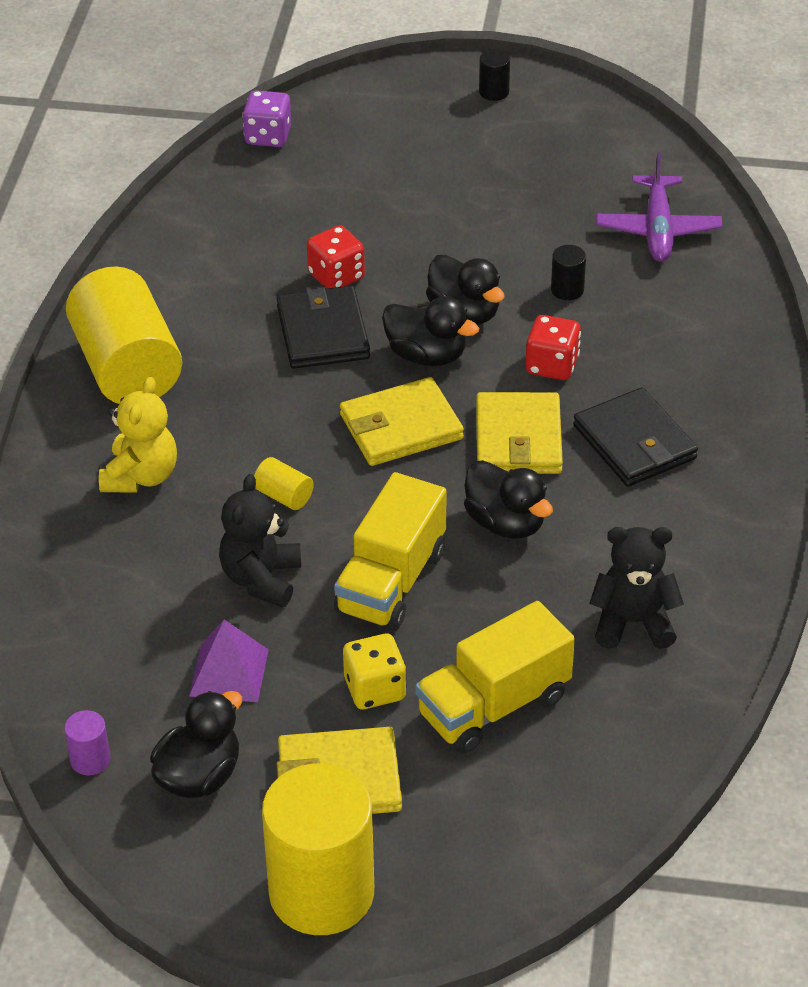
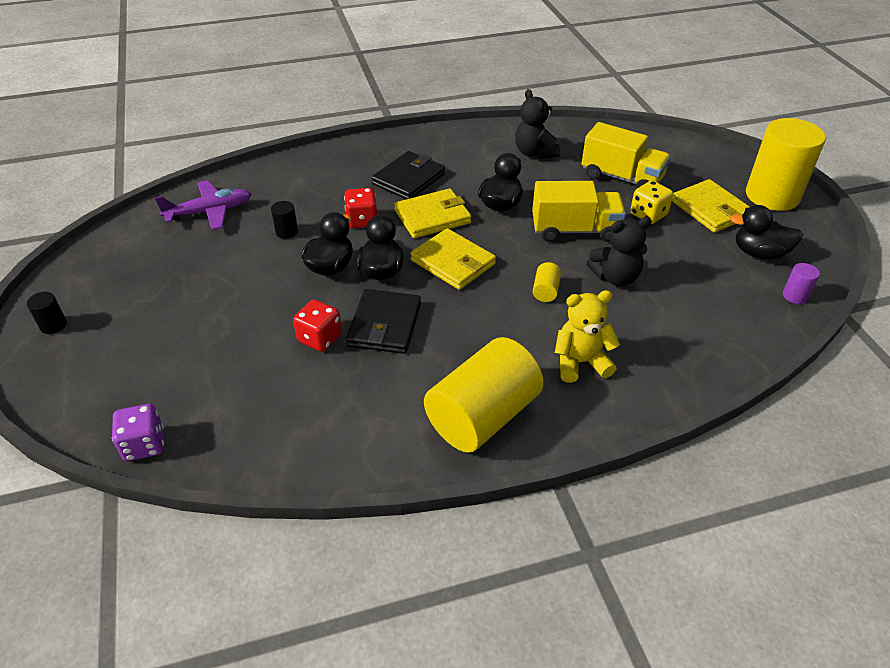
camera: 115 degrees left, 0 degrees up
purple pyramid [189,620,269,702] -> none
black wallet [276,285,370,369] -> black wallet turned 45 degrees counterclockwise [346,289,421,354]

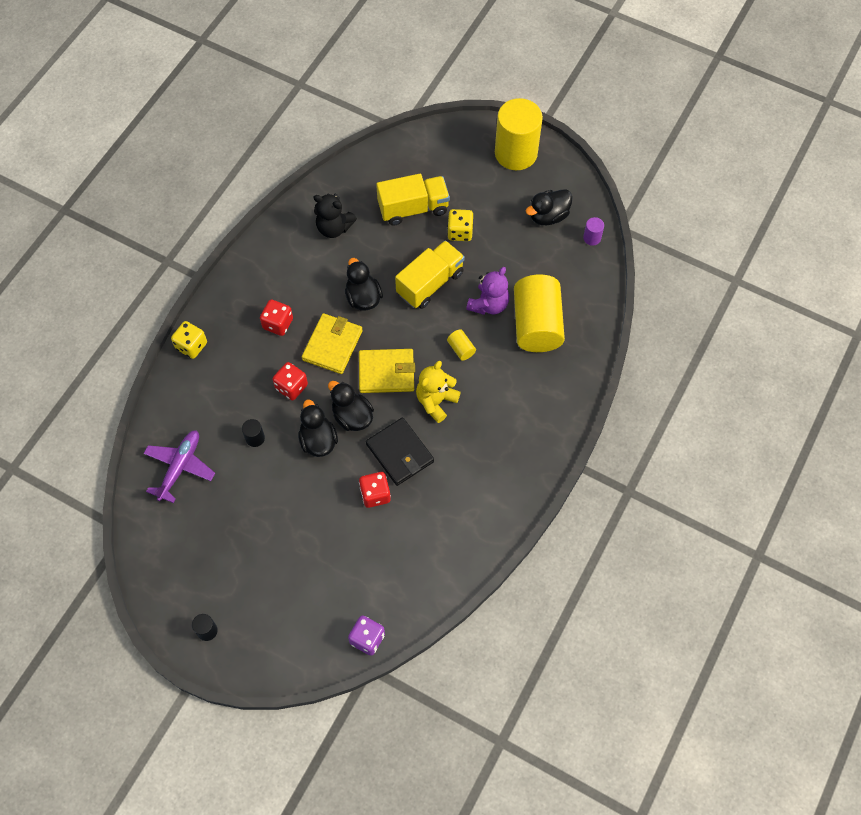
camera: 45 degrees left, 20 degrees up
black wallet [372,151,445,199] -> red dice [260,300,293,336]
yellow cylinder [424,337,544,453] -> yellow cylinder moved to [514,274,565,352]
yellow teddy bear [555,290,620,383] -> yellow teddy bear moved to [416,361,461,423]
black teddy bear [586,217,652,286] -> purple teddy bear [466,267,509,315]
yellow wallet [672,179,750,233] -> none
none -> yellow dice [171,321,207,359]

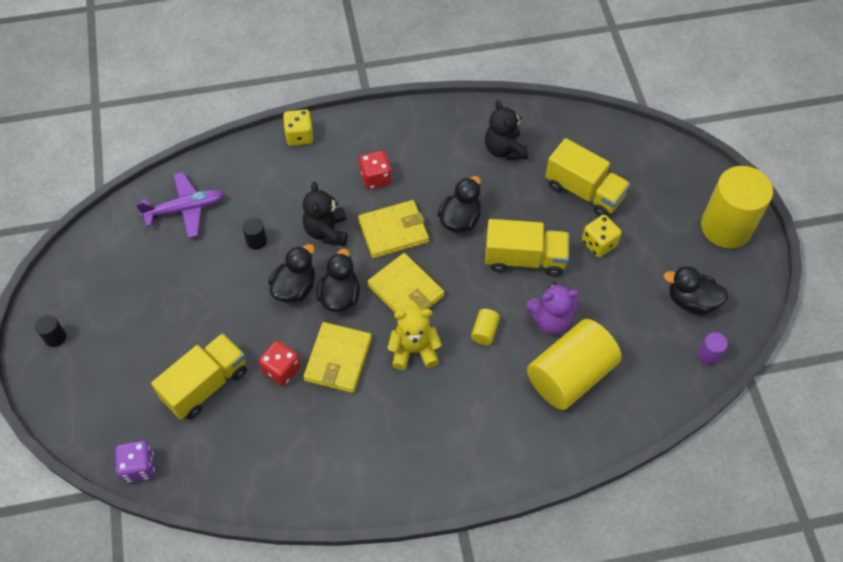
camera: 50 degrees right, 5 degrees down
red dice [272,362,308,401] -> black teddy bear [303,182,347,246]
black wallet [366,417,434,486] -> yellow wallet [303,322,372,393]
none -> yellow truck [151,333,247,420]

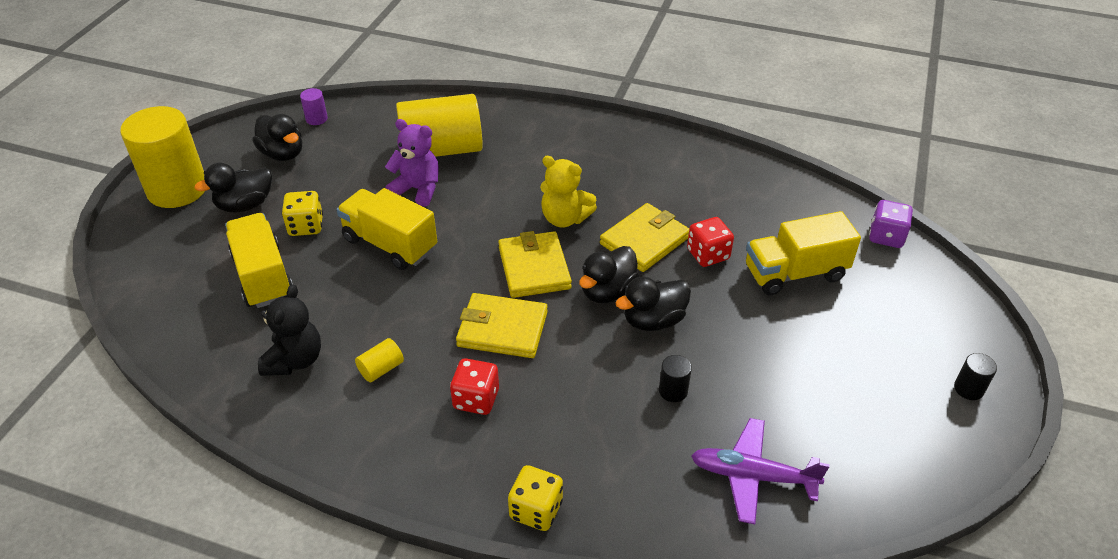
camera: 150 degrees left, 15 degrees down
black teddy bear [303,182,347,246] -> none
black duck [437,176,481,233] -> black duck moved to [194,163,272,213]
yellow cylinder [471,309,500,345] -> yellow cylinder moved to [355,338,404,382]

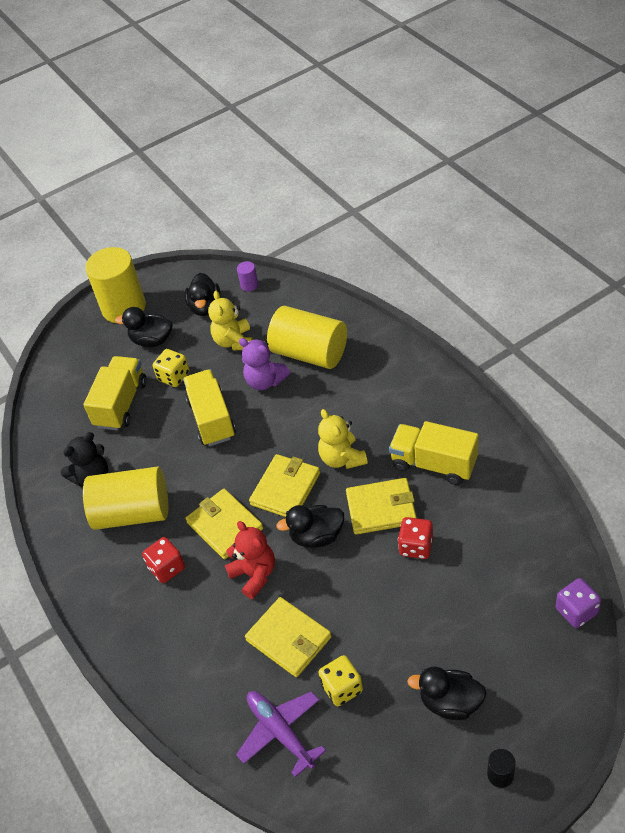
camera: 45 degrees right, 5 degrees up
yellow cylinder [355,338,404,382] -> yellow cylinder [83,467,168,530], size x2.50
purple teddy bear [385,119,439,207] -> purple teddy bear turned 150 degrees clockwise [239,338,290,390]
yellow dice [508,465,563,531] -> yellow dice moved to [318,655,363,706]
black duck [616,277,691,331] -> black duck moved to [407,667,487,720]
black cylinder [659,355,692,402] -> yellow wallet [245,597,332,677]
yellow truck [746,211,861,295] -> yellow truck moved to [389,421,479,485]
none -> yellow teddy bear [208,291,253,351]
none -> red teddy bear [225,521,275,599]

